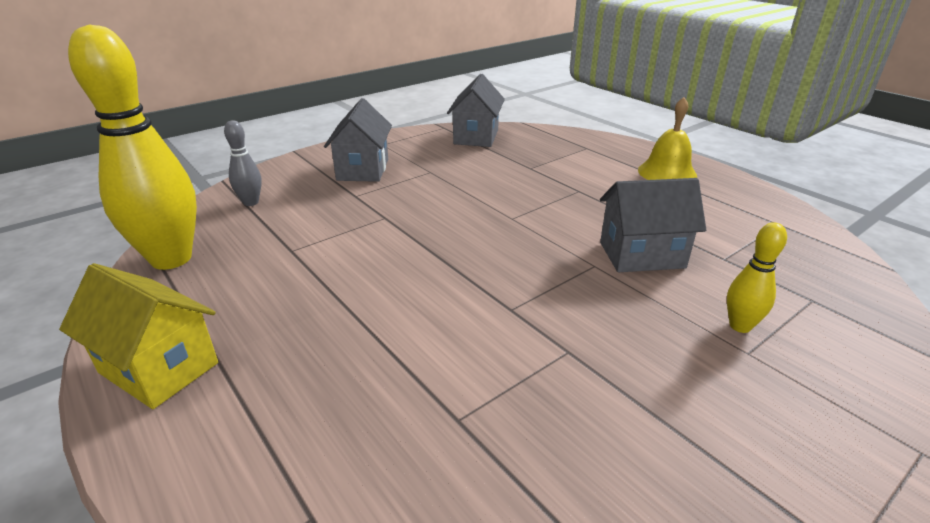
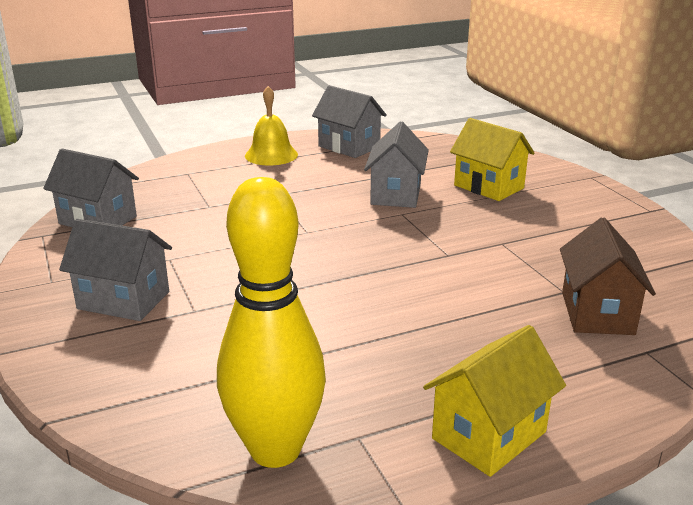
camera: 75 degrees left, 5 degrees down
grey bowling pin [224,120,262,206] -> none
yellow bowling pin [727,222,787,333] -> yellow house [450,118,535,201]
none -> grey house [312,85,387,158]
none -> brown house [560,217,656,335]

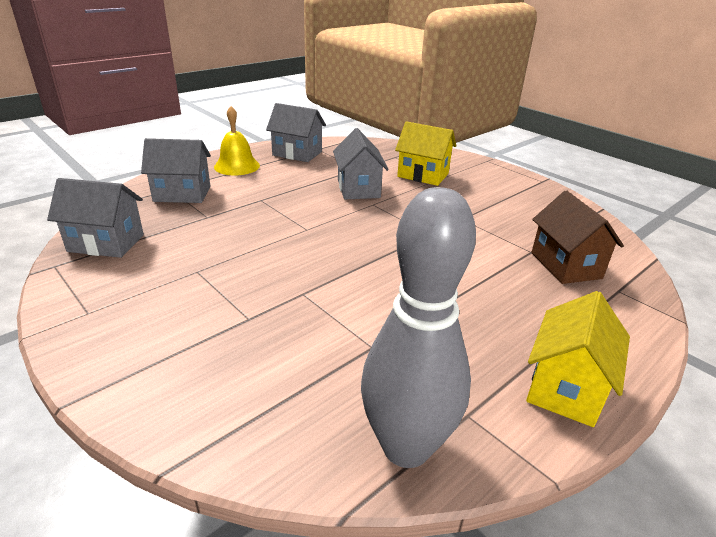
camera: 20 degrees left, 5 degrees up
grey house [59,219,172,321] -> grey house moved to [141,138,211,203]
yellow bowling pin [217,177,326,468] -> grey bowling pin [361,187,476,468]

